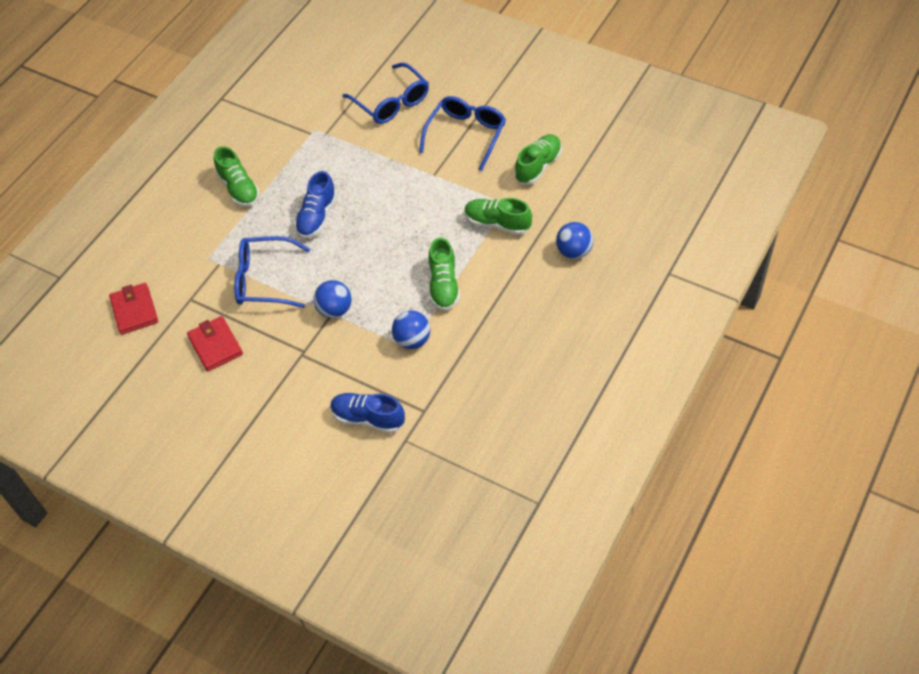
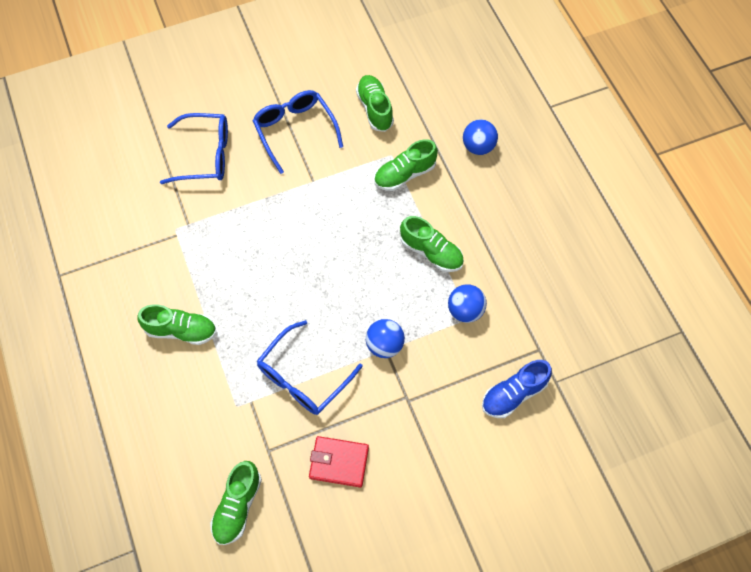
camera: 55 degrees left, 10 degrees up
red wallet [109,283,158,335] -> green shoe [210,461,262,545]
blue shoe [295,171,337,238] -> none

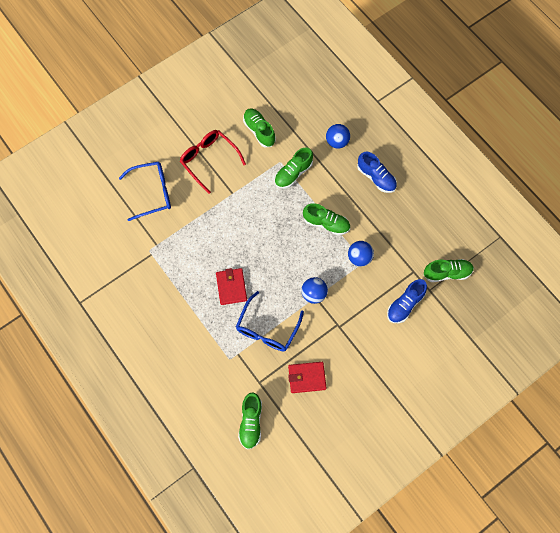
camera: 15 degrees left, 5 degrees up
green shoe [138,304,217,345] -> green shoe moved to [424,259,474,282]
blue glasses [253,90,343,174] -> red glasses [180,130,246,194]
none -> red wallet [216,268,247,305]
none -> blue shoe [357,151,397,193]

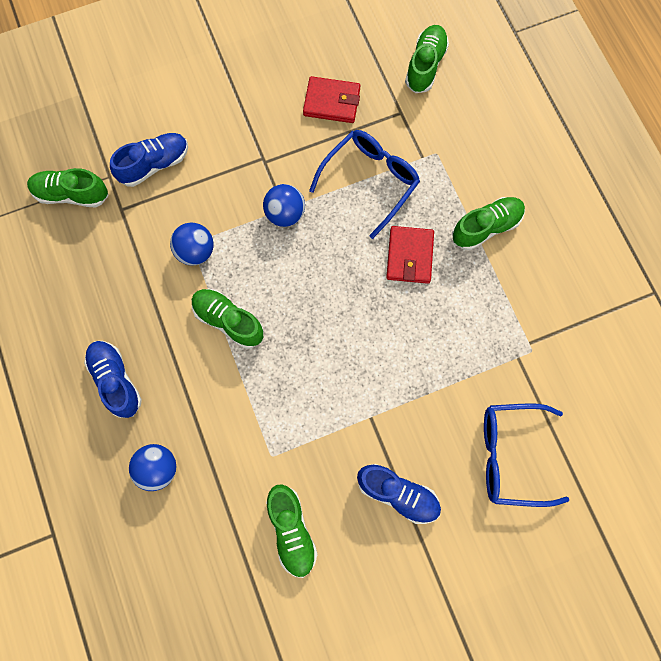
camera: 165 degrees left, 5 degrees up
red glasses [180,130,246,194] -> blue shoe [357,464,441,524]
green shoe [275,147,313,189] -> green shoe moved to [452,197,525,250]

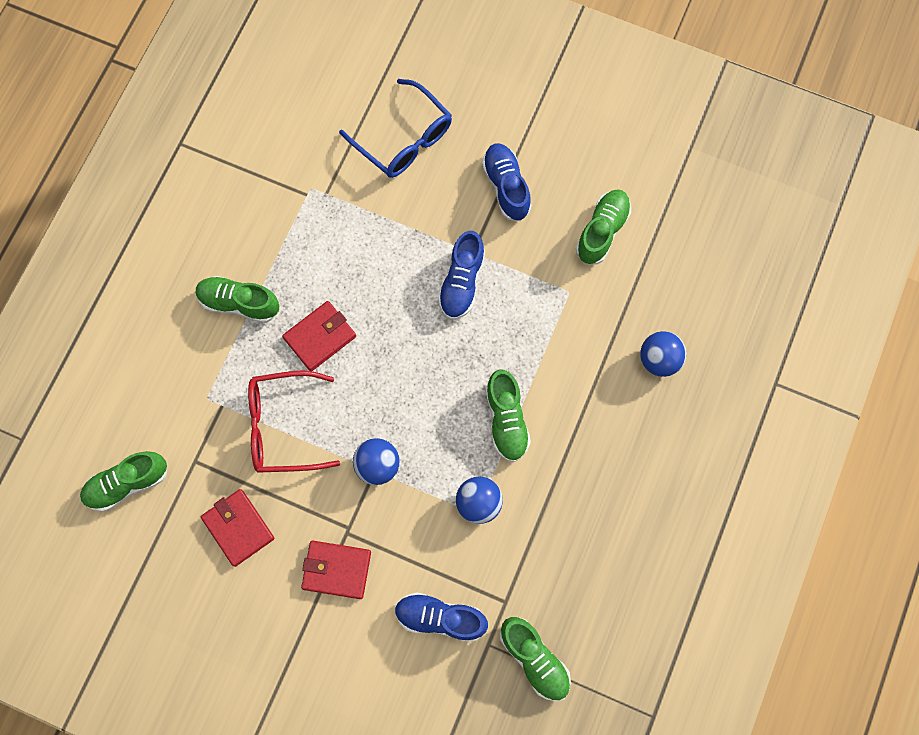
camera: 135 degrees left, 0 degrees up
blue shoe [84,341,142,418] -> blue shoe moved to [438,231,485,319]
blue glasses [309,130,420,239] -> red glasses [248,370,340,473]
none -> red wallet [301,540,371,599]

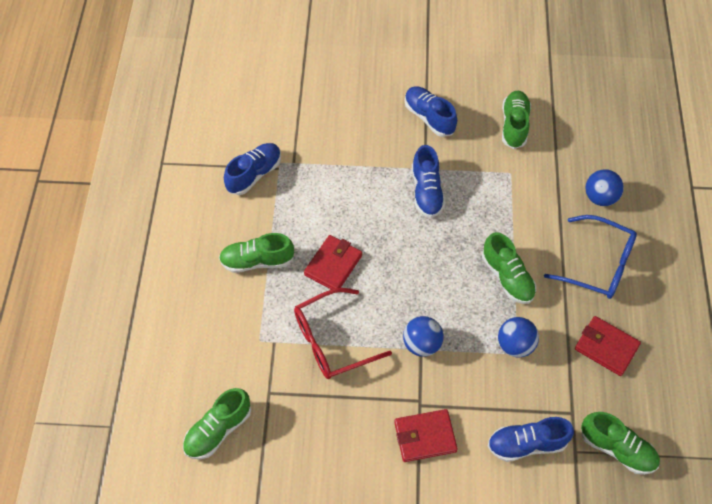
camera: 20 degrees left, 15 degrees down
red wallet [201,489,274,567] -> red wallet moved to [575,316,641,376]
blue glasses [339,79,452,178] -> blue glasses moved to [544,215,637,299]
none -> blue shoe [224,143,281,195]

